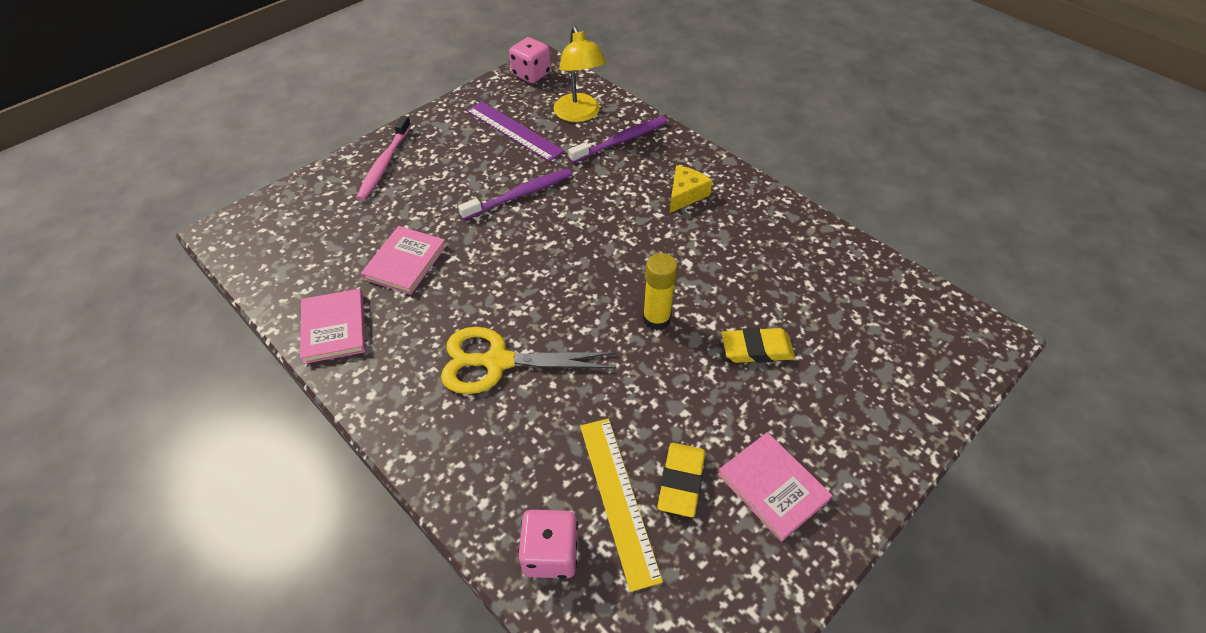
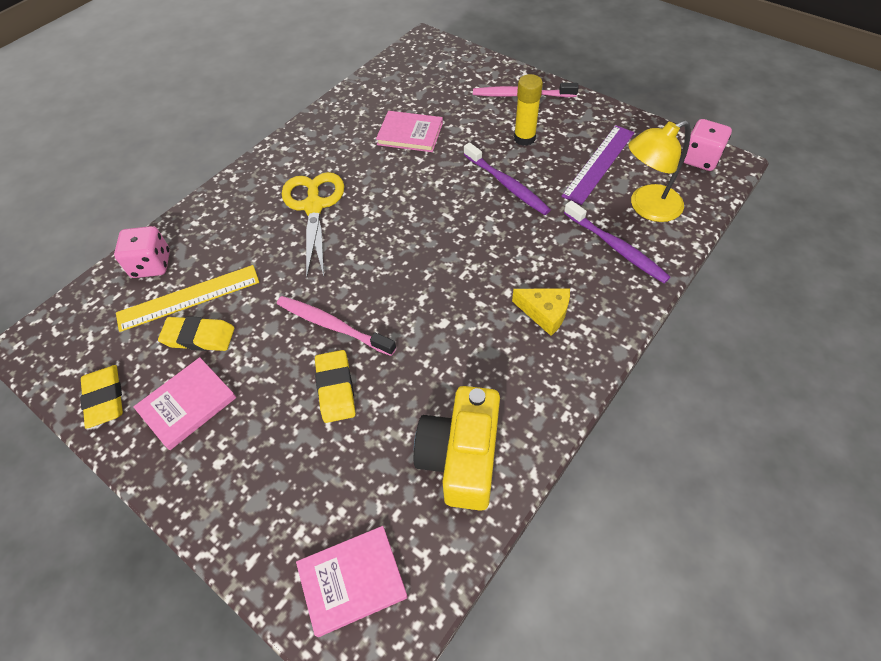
camera: 85 degrees right, 5 degrees up
pink book [300,289,366,364] -> pink book moved to [296,526,408,637]
yellow glue stick [643,253,678,330] -> yellow glue stick moved to [514,74,543,146]
none -> yellow eraser [80,365,123,429]
none -> pink toothbrush [277,296,396,356]
none -> yellow camera [414,386,500,511]

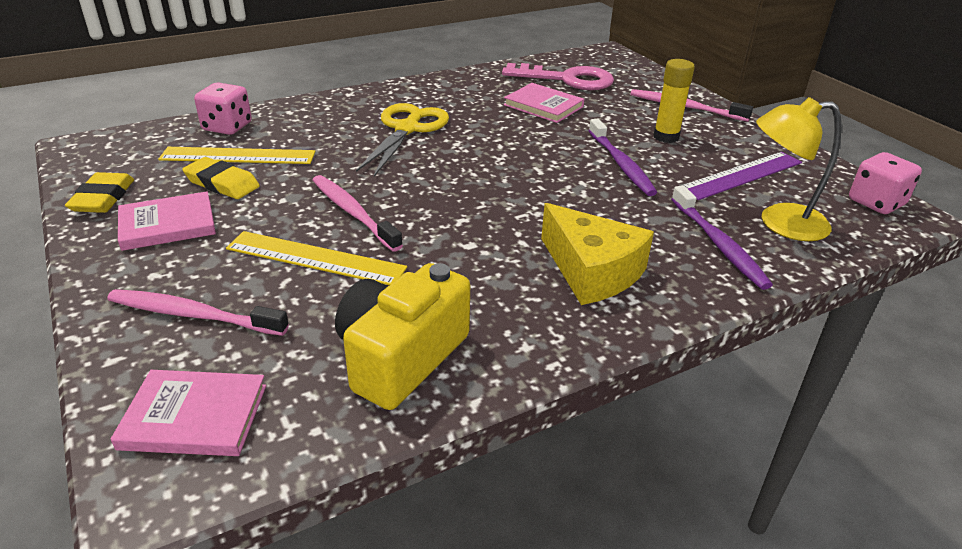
camera: 20 degrees right, 20 degrees down
yellow eraser [315,350,355,423] -> yellow ruler [226,231,407,285]
yellow cheese [512,289,570,336] -> yellow cheese [541,203,654,305], size x1.62
none -> pink toothbrush [107,289,289,336]
none -> pink key [502,63,614,90]

